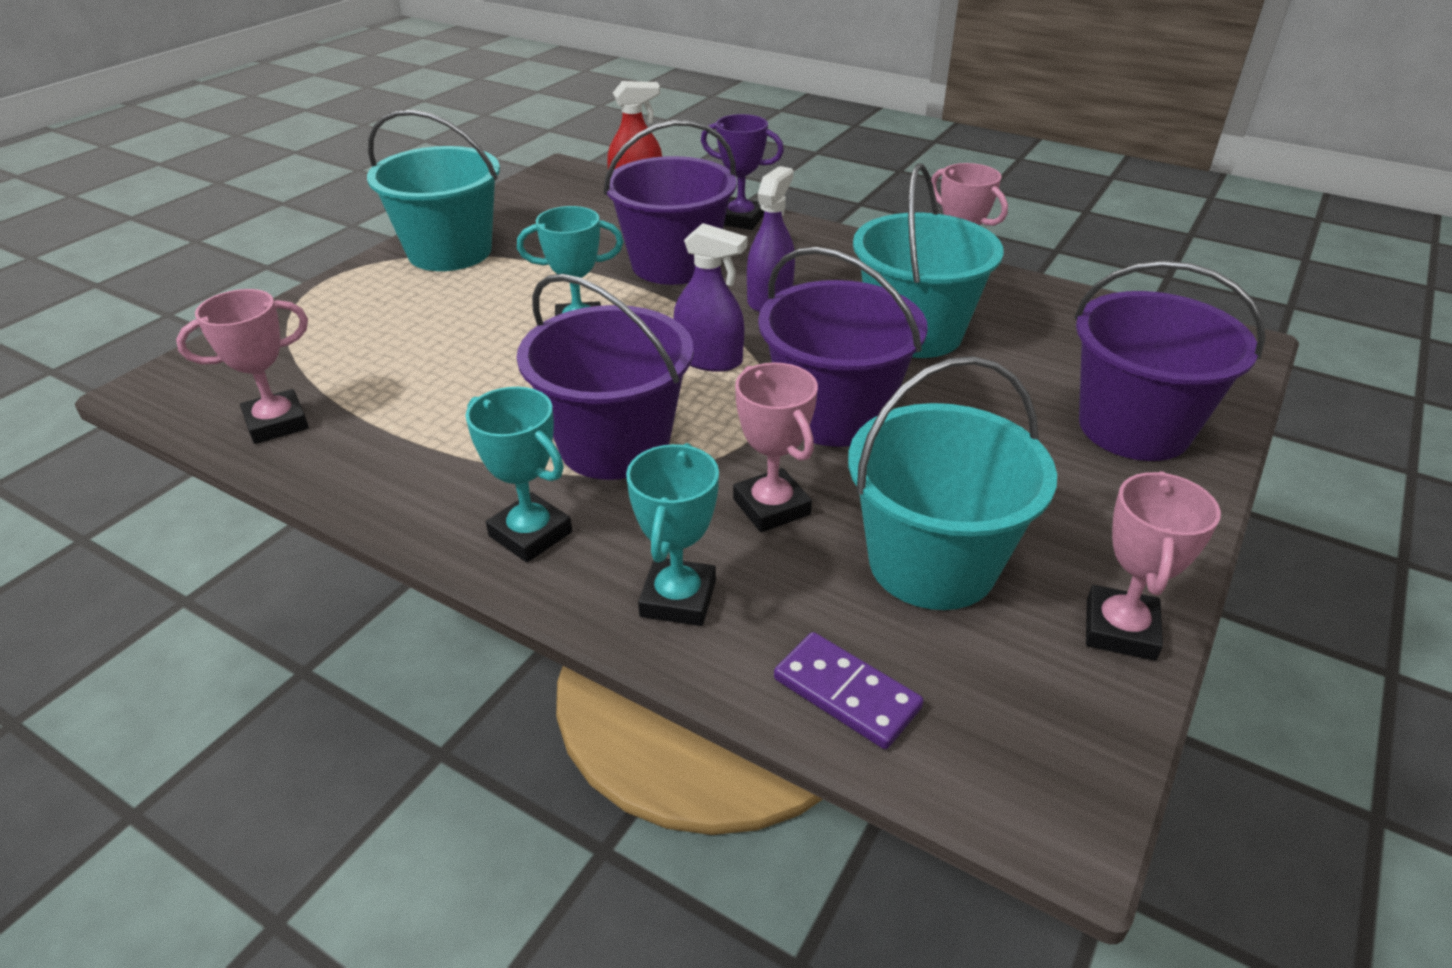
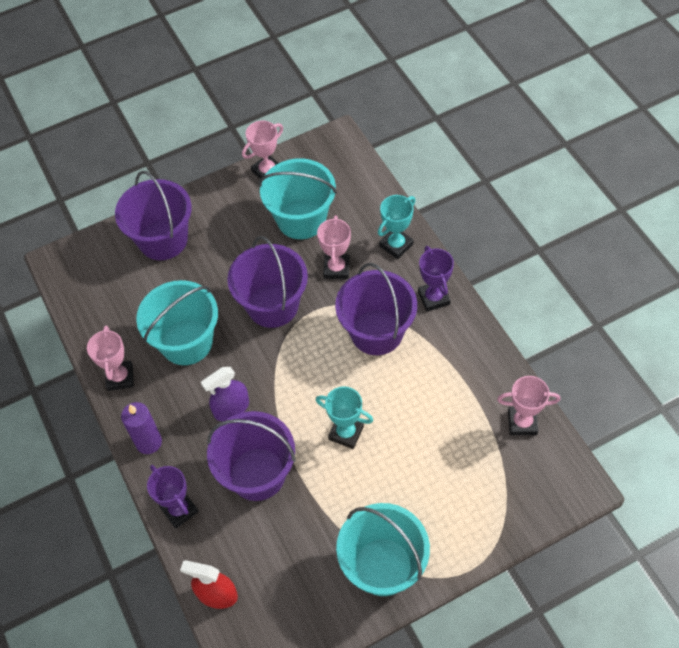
camera: 145 degrees left, 20 degrees up
turquoise trophy [466,387,572,562] -> purple trophy [418,246,454,312]
purple spray bottle [674,223,747,372] -> none
purple domino [774,632,924,749] -> none
none -> purple candle [121,402,162,454]

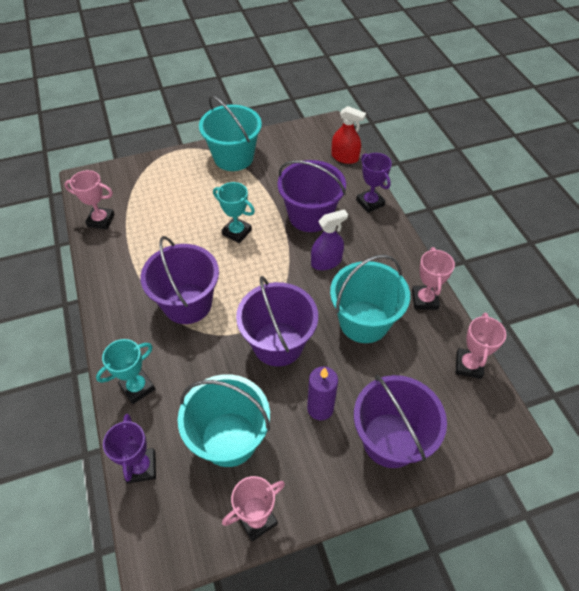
camera: 175 degrees left, 5 degrees down
purple candle [121,402,162,454] -> purple candle moved to [307,366,338,420]
pink trophy [317,215,351,279] -> pink trophy moved to [456,313,506,379]
purple trophy [418,246,454,312] -> purple trophy moved to [103,414,156,483]

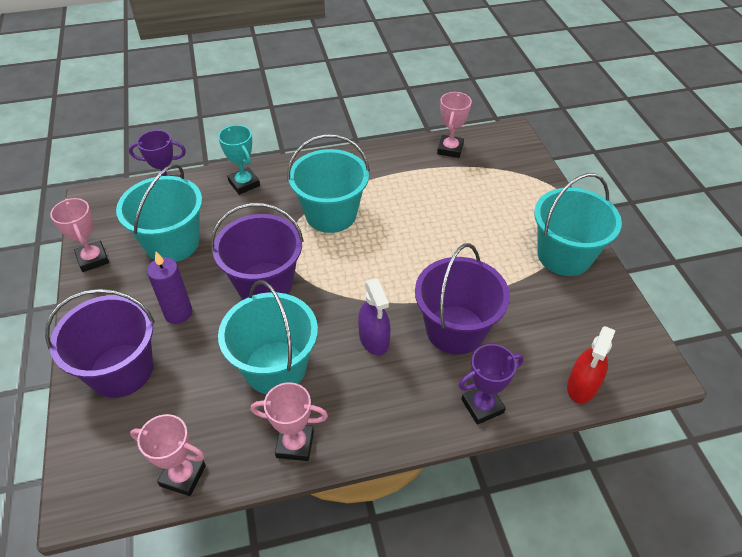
camera: 95 degrees right, 5 degrees down
purple bucket [141,236,219,324] -> turquoise bucket [287,134,370,233]
turquoise trophy [213,182,255,243] -> none

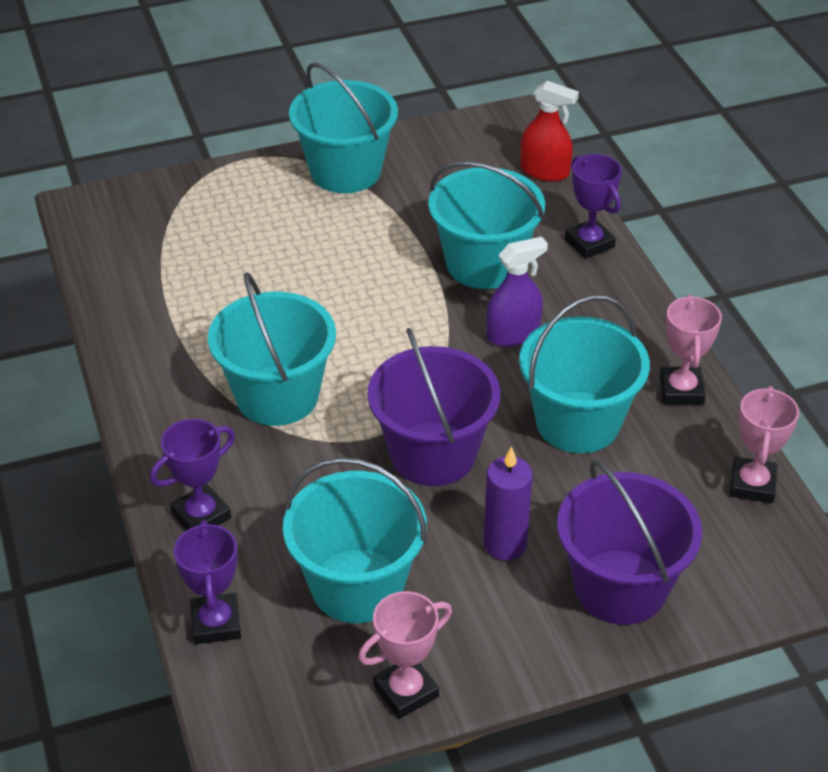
camera: 95 degrees left, 5 degrees down
turquoise trophy [218,125,260,195] -> purple trophy [150,419,235,530]
purple bucket [415,243,510,354] -> turquoise bucket [428,161,545,289]
pink trophy [437,92,472,158] -> none

